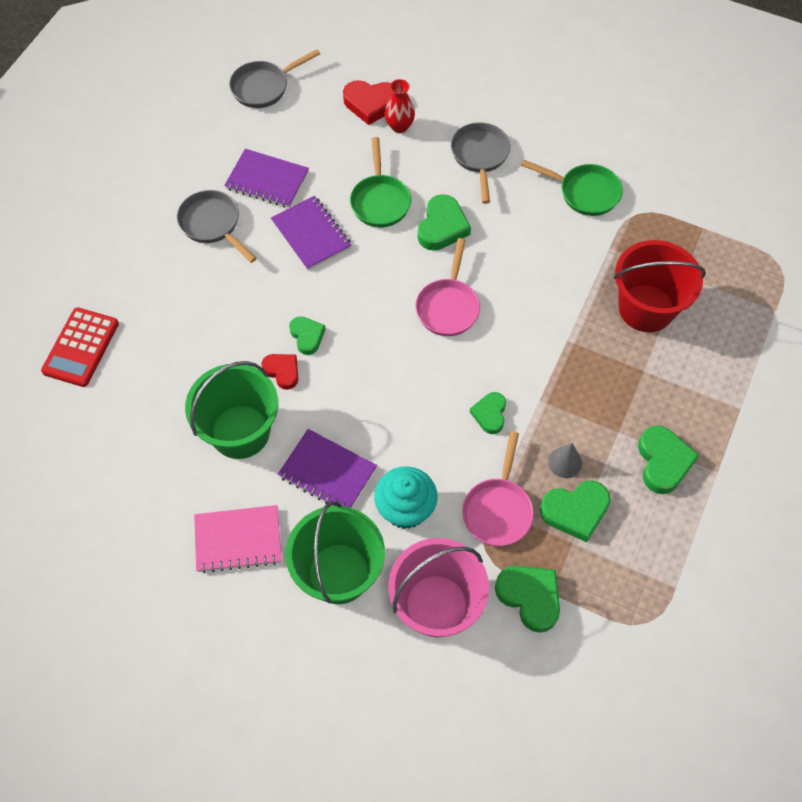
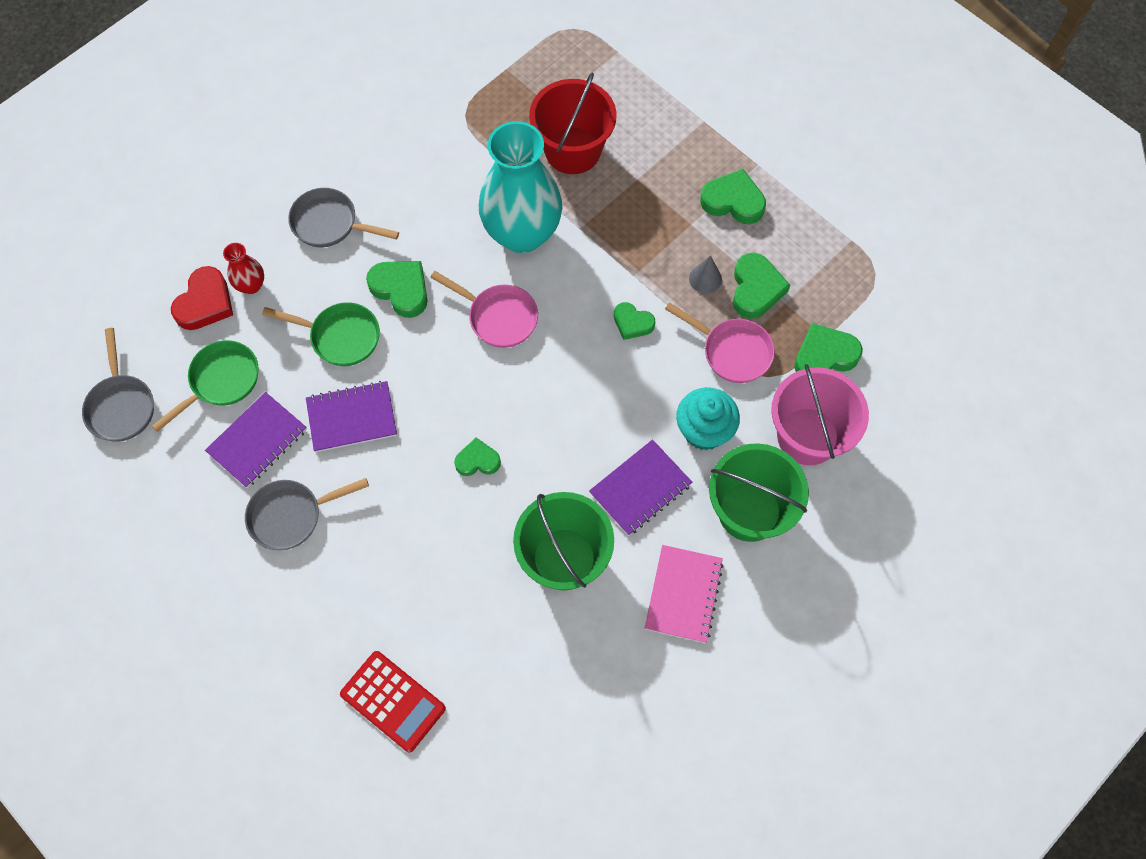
camera: 70 degrees left, 5 degrees up
red heart [261,354,298,390] -> none
green pan [521,159,623,216] -> green pan moved to [152,340,259,432]
none -> turquoise vase [479,121,562,253]

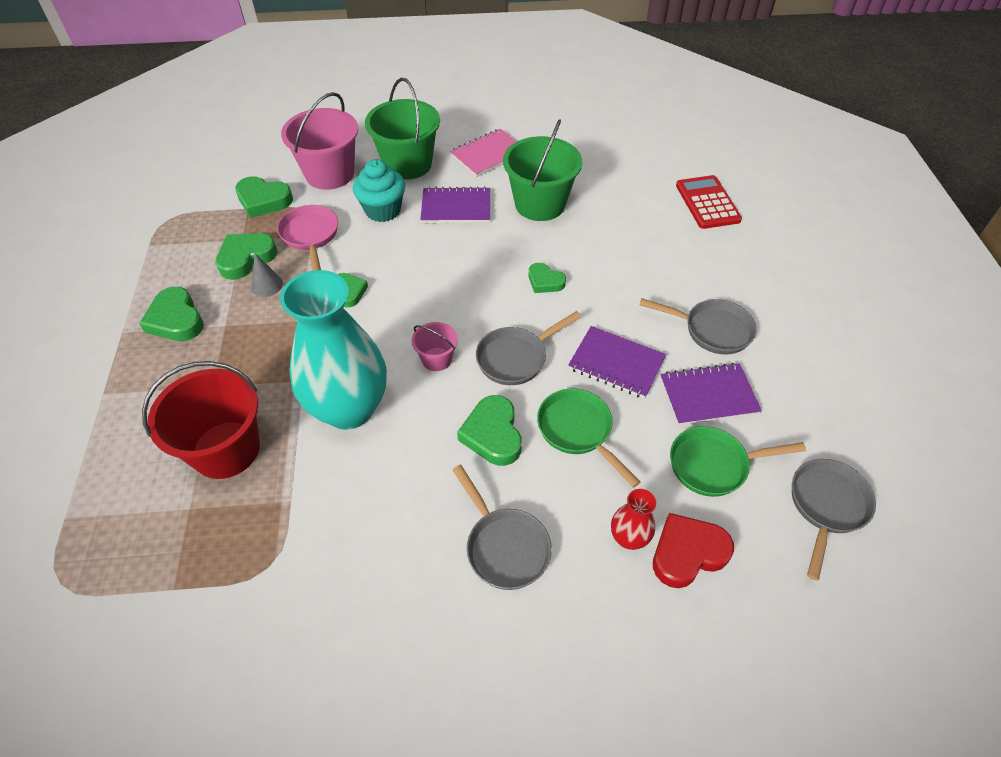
camera: 140 degrees left, 15 degrees down
pink pan [430,271,538,348] -> pink bucket [412,322,458,371]
none -> grey pan [476,311,582,385]

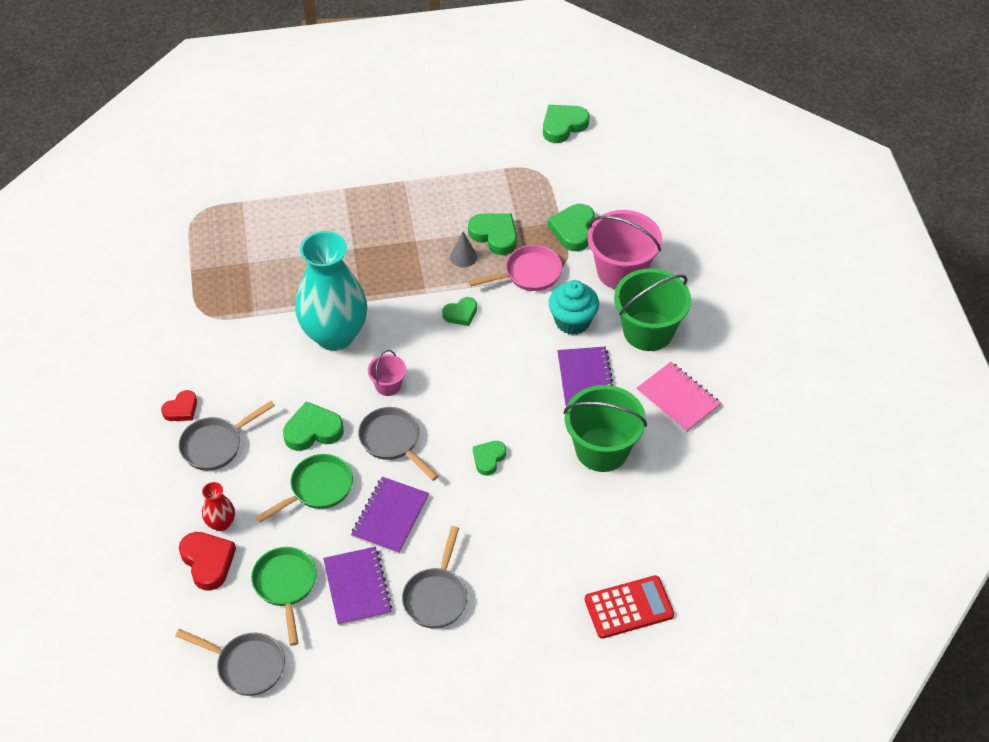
camera: 85 degrees right, 0 degrees up
green heart [139,287,204,341] -> green heart moved to [543,105,589,143]
red bucket [142,361,260,479] -> none
none -> red heart [161,390,197,421]

